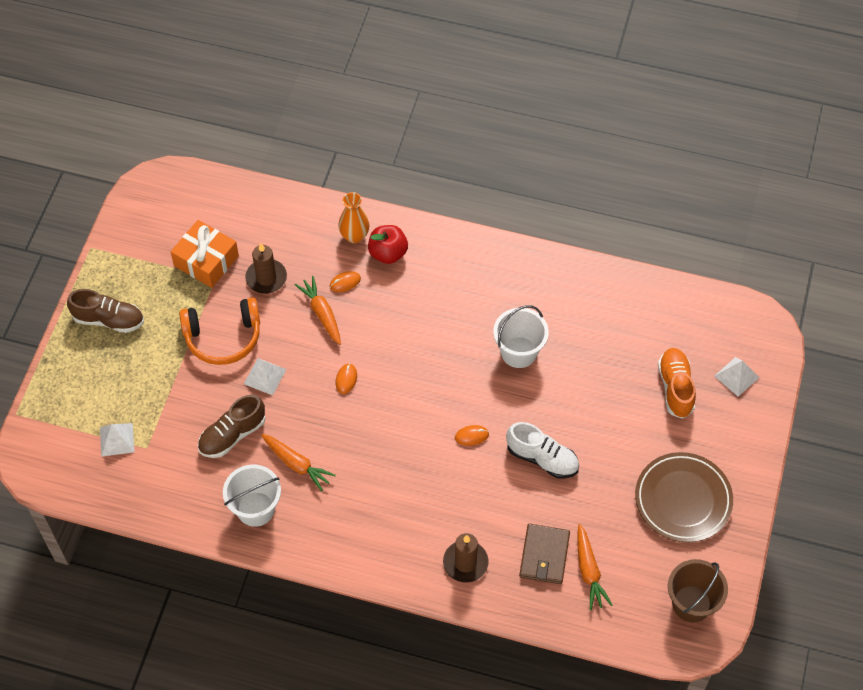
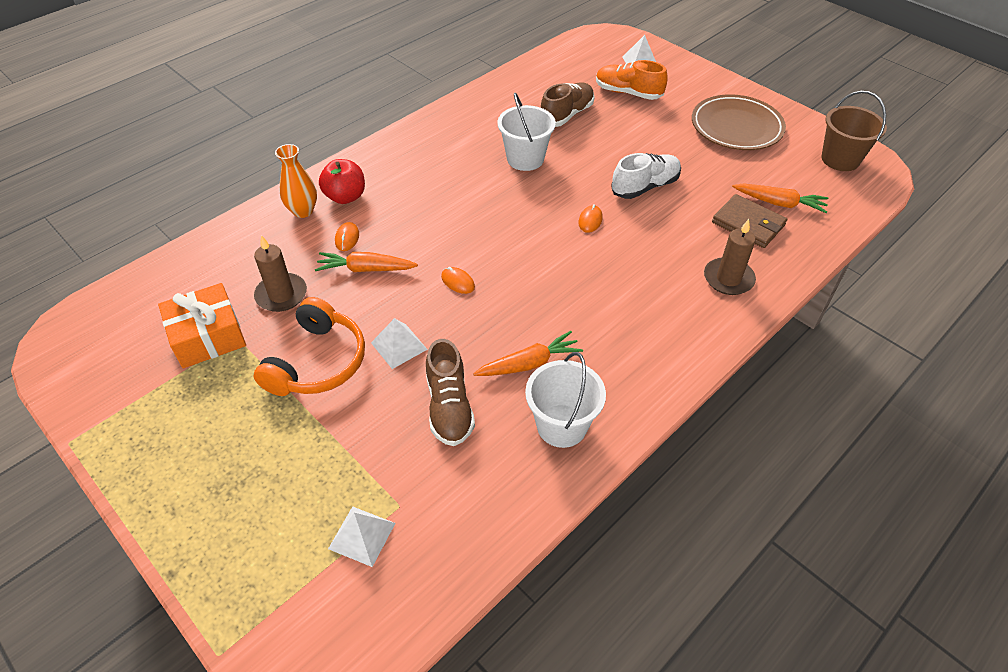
camera: 60 degrees left, 10 degrees down
brown shoe [67,289,144,333] -> brown shoe moved to [541,83,594,127]

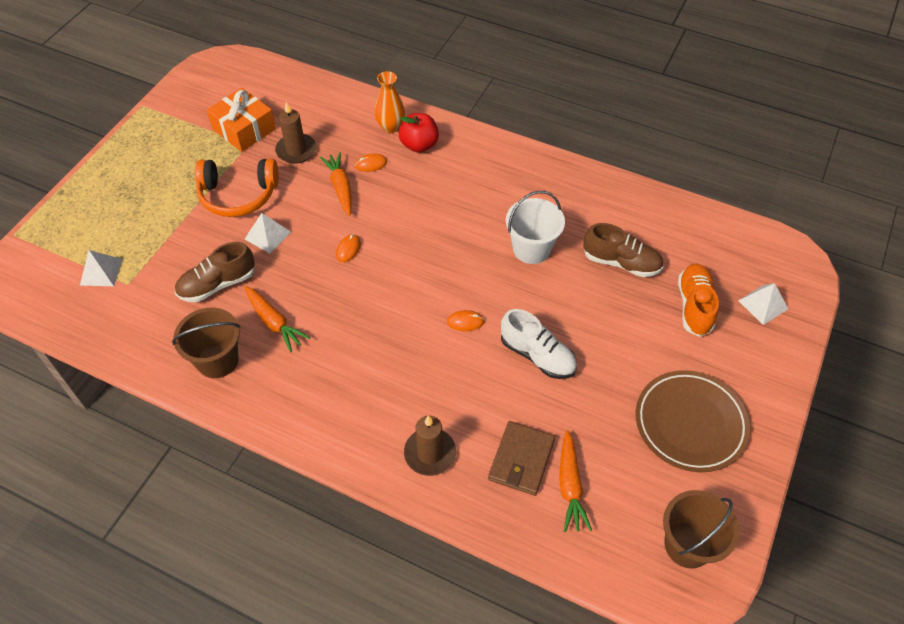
camera: 70 degrees right, 5 degrees up
white bucket [525,352,606,448] -> brown bucket [172,308,240,378]

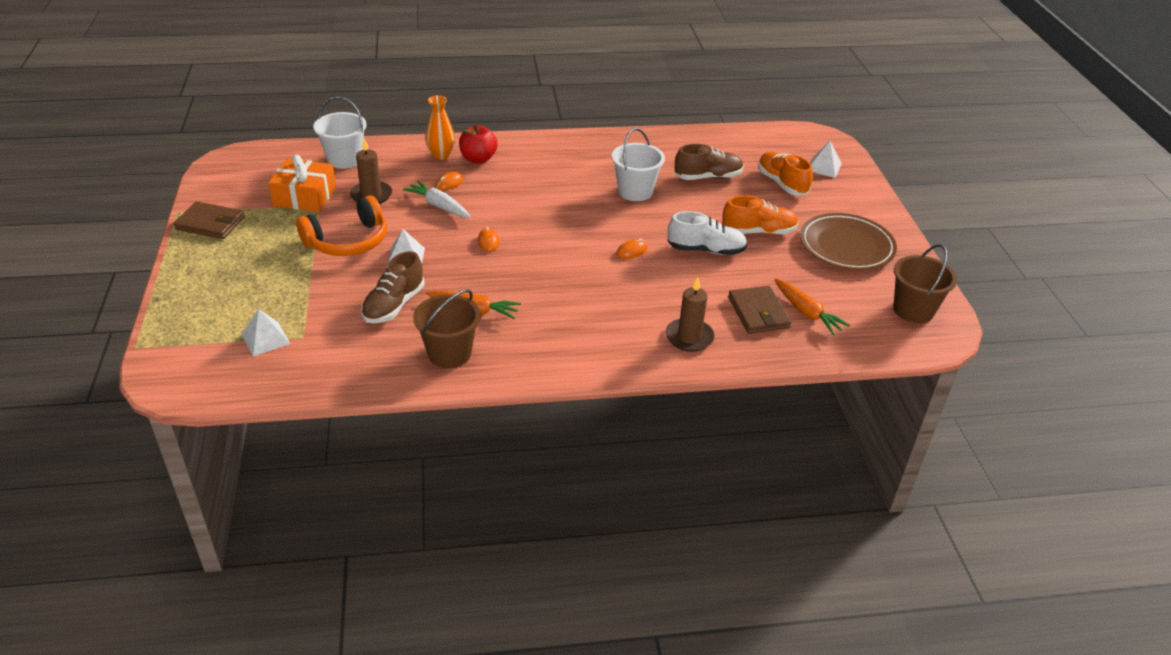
camera: 35 degrees left, 15 degrees down
orange carrot [320,152,352,216] -> white carrot [403,181,471,218]
none -> brown wallet [173,201,245,239]
none -> white bucket [313,97,367,169]
none -> orange shoe [722,195,798,235]

